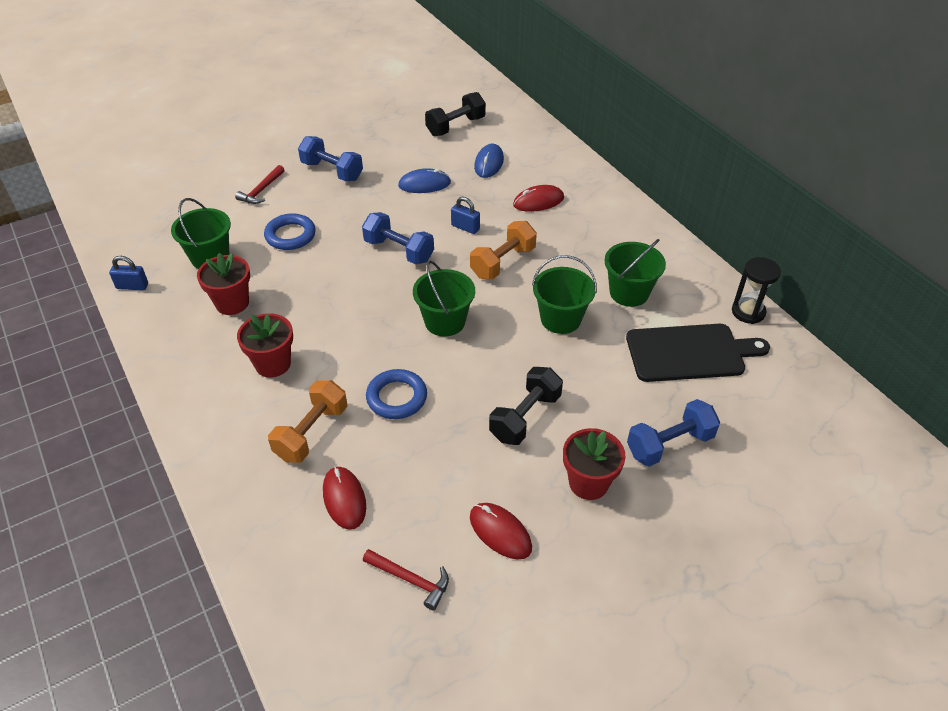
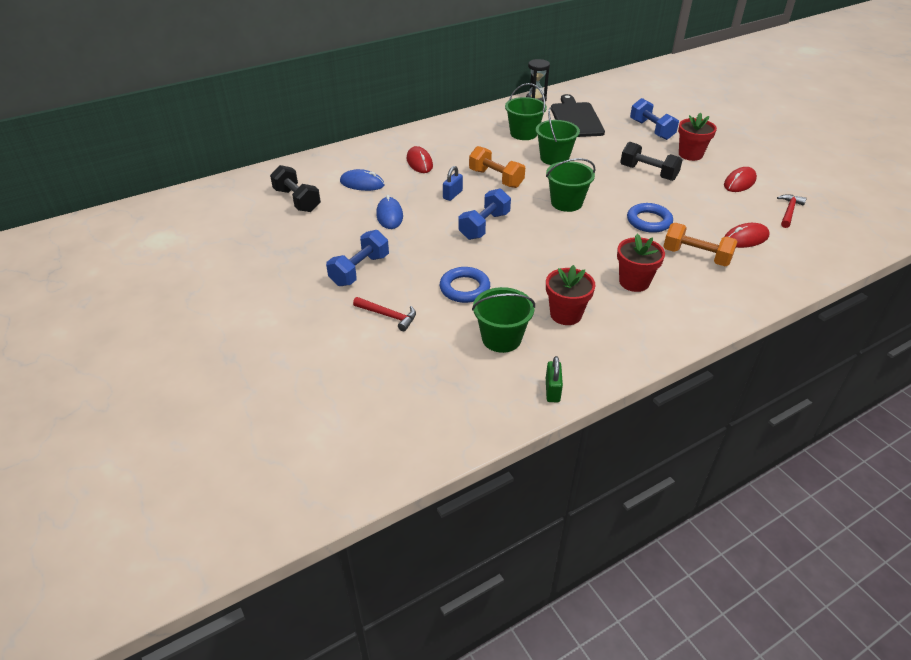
camera: 90 degrees left, 5 degrees down
blue padlock [109,256,148,290] -> green padlock [546,356,563,403]

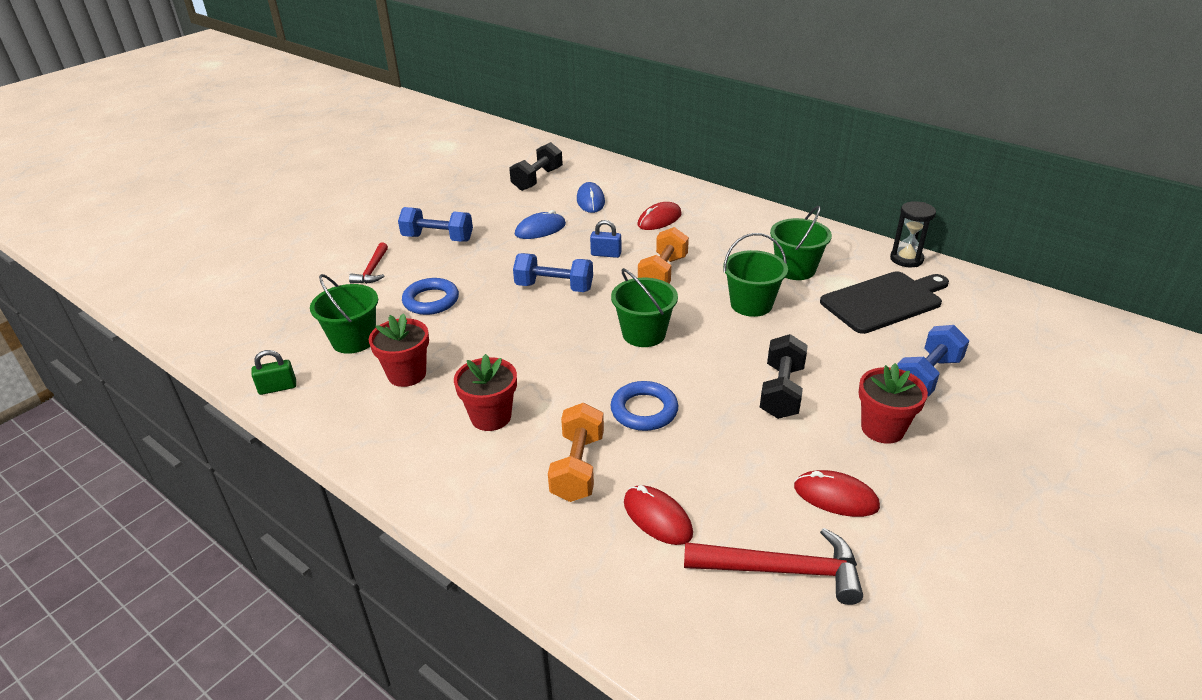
camera: 70 degrees right, 5 degrees down
red hammer [777,194,807,228] -> red hammer [684,528,863,605], size x1.63

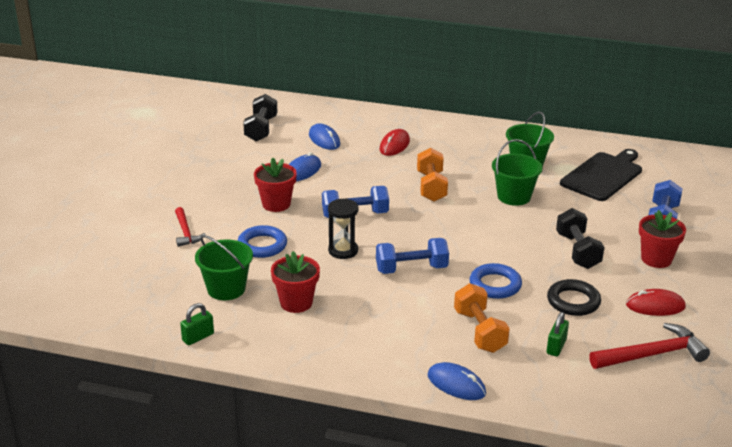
camera: 25 degrees left, 5 degrees down
blue dumbbell [398,207,473,242] -> blue dumbbell moved to [376,238,449,274]
red flower pot [454,354,517,431] -> red flower pot moved to [254,158,297,212]
blue padlock [590,220,621,258] -> none
green bucket [611,268,678,347] -> none
red mouse [624,485,693,545] -> green padlock [547,312,569,357]
black hourglass [890,201,936,267] -> black hourglass moved to [328,198,358,259]
none -> blue mouse [428,362,486,400]
none -> black ring [547,279,601,316]

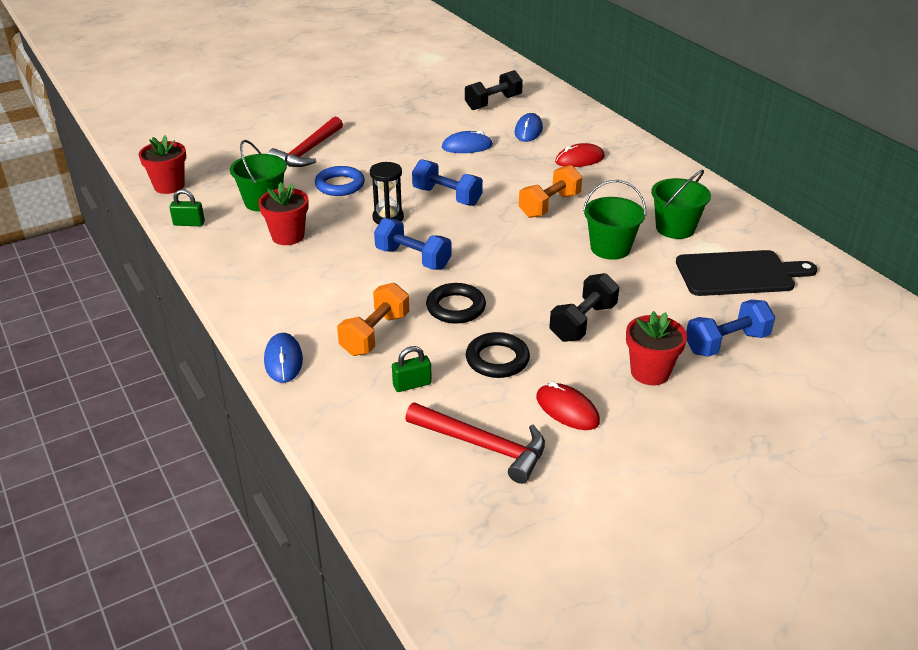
camera: 45 degrees right, 5 degrees up
red hammer [175,207,206,247] -> red hammer [268,117,343,167], size x1.63
red flower pot [254,158,297,212] -> red flower pot moved to [139,135,186,194]
blue ring [470,263,522,299] -> black ring [426,283,486,324]

